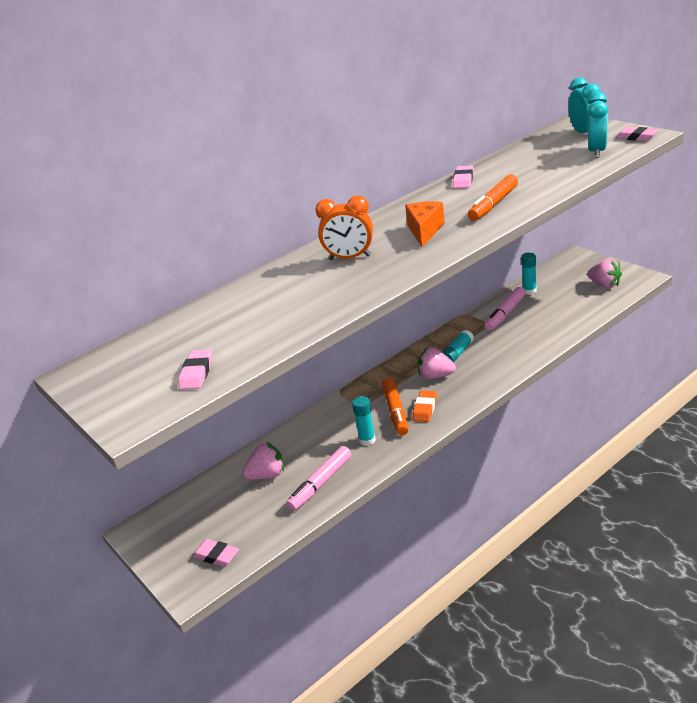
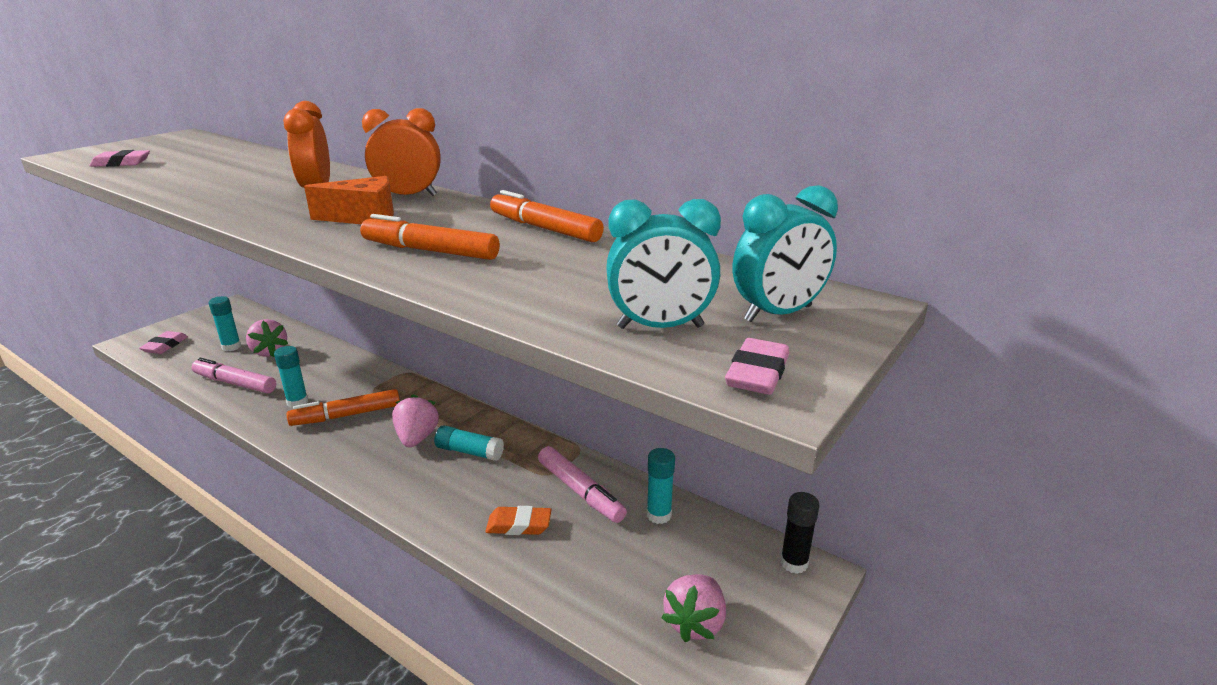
camera: 70 degrees right, 5 degrees down
orange eraser [412,390,437,422] -> orange eraser moved to [485,506,551,535]
pink eraser [453,166,473,189] -> orange marker [490,190,604,242]
pink marker [485,287,526,330] -> pink marker turned 150 degrees counterclockwise [538,446,627,523]
none -> turquoise glue stick [209,296,241,351]
none -> orange clock [362,108,441,196]
none -> black glue stick [780,492,820,574]

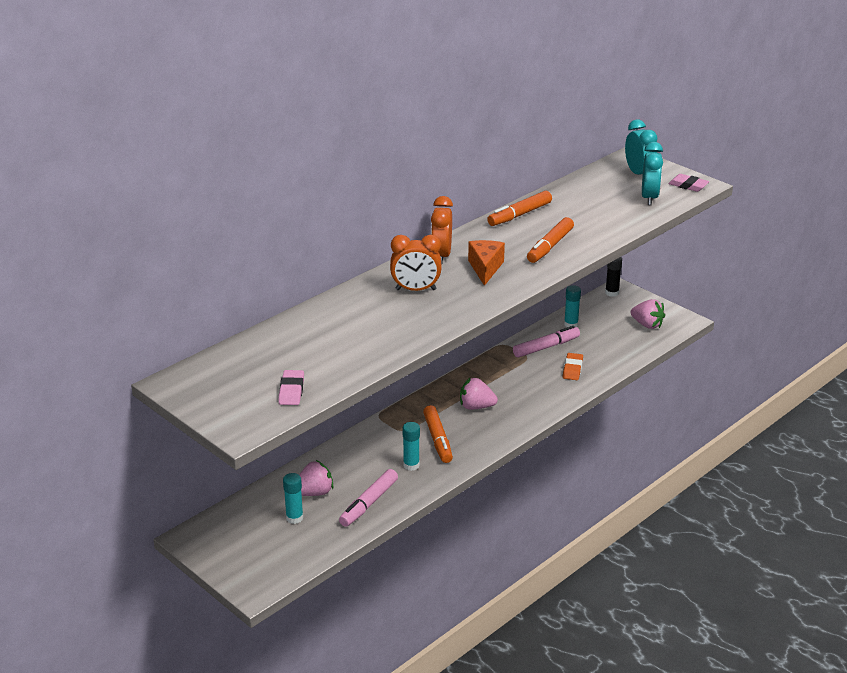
camera: 80 degrees left, 5 degrees up
pink eraser [139,331,188,354] -> none
turquoise glue stick [434,425,504,461] -> none

